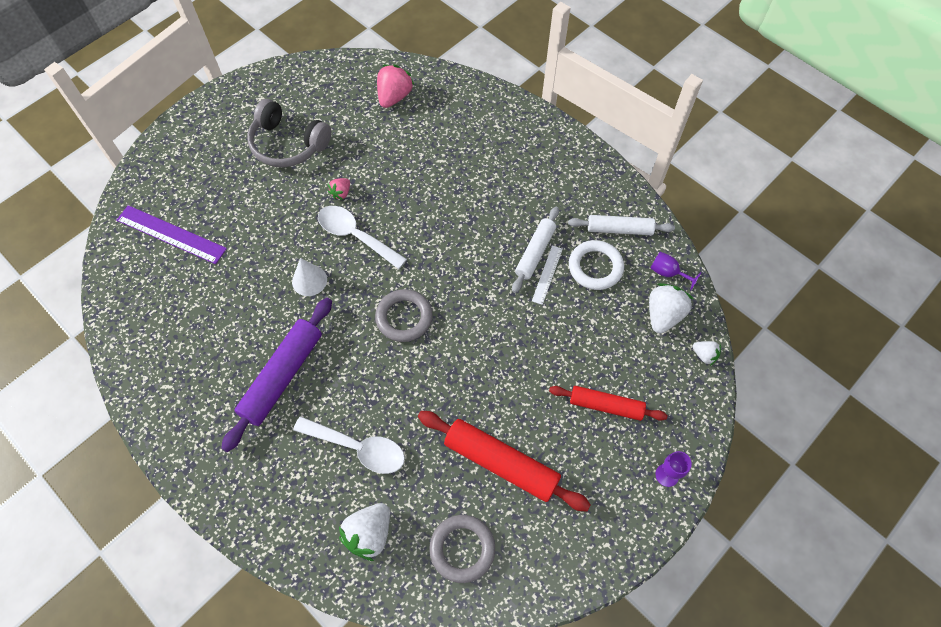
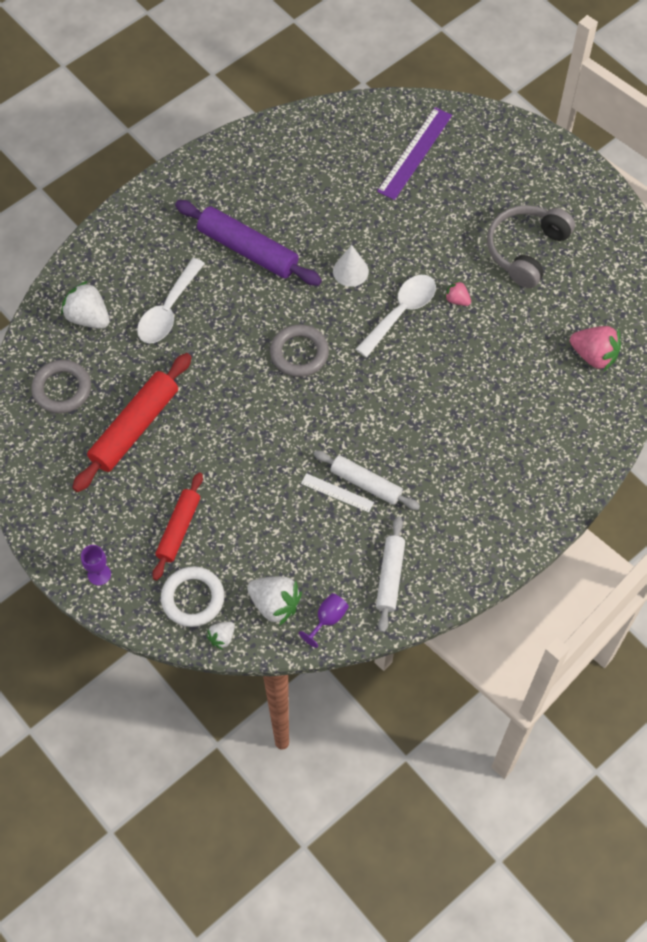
camera: 95 degrees right, 0 degrees up
white ring [569,240,624,290] -> white ring moved to [161,566,225,627]

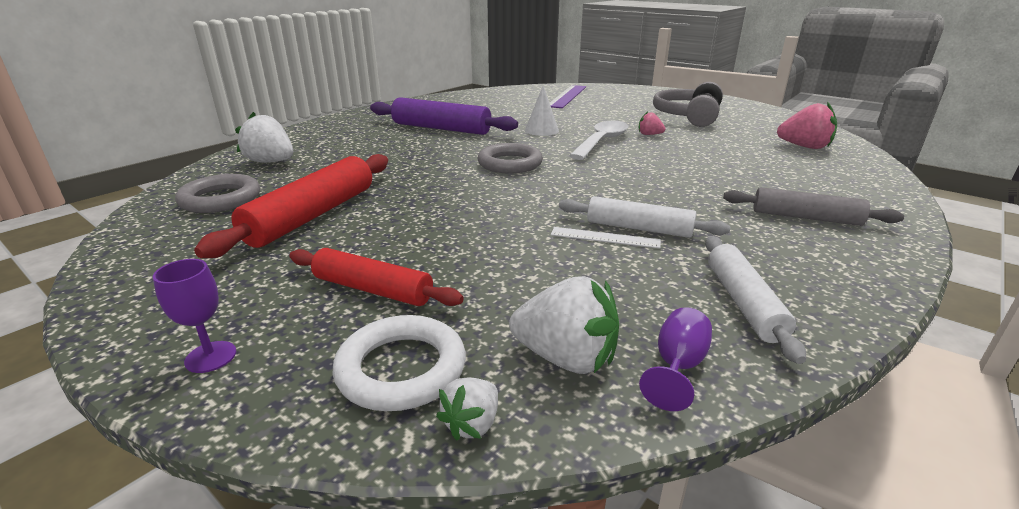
camera: 10 degrees left, 35 degrees down
white spoon [137,258,205,343] -> none
red rolling pin [152,472,203,580] -> red rolling pin turned 75 degrees counterclockwise [289,248,464,306]
none -> grey rolling pin [723,187,904,226]

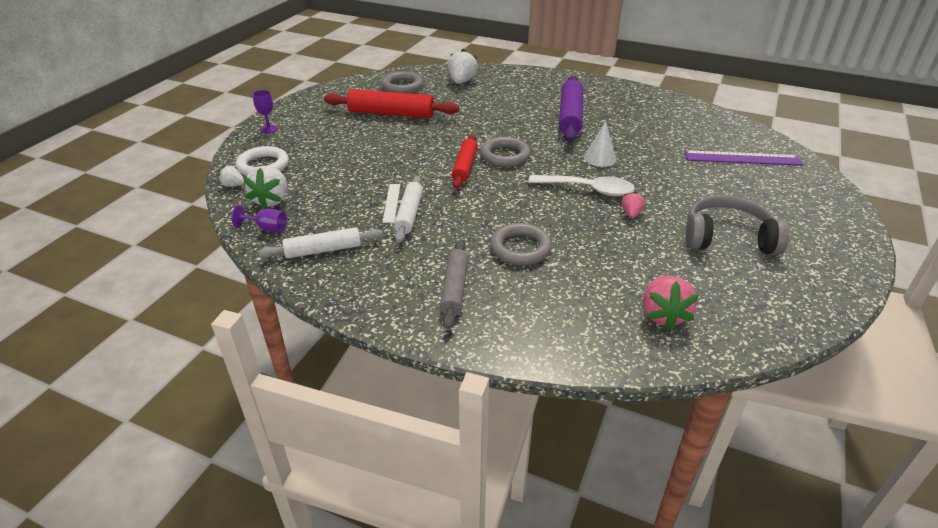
camera: 75 degrees right, 10 degrees up
red rolling pin [289,248,464,306] -> red rolling pin moved to [452,135,478,189]
none -> grey ring [490,223,552,265]

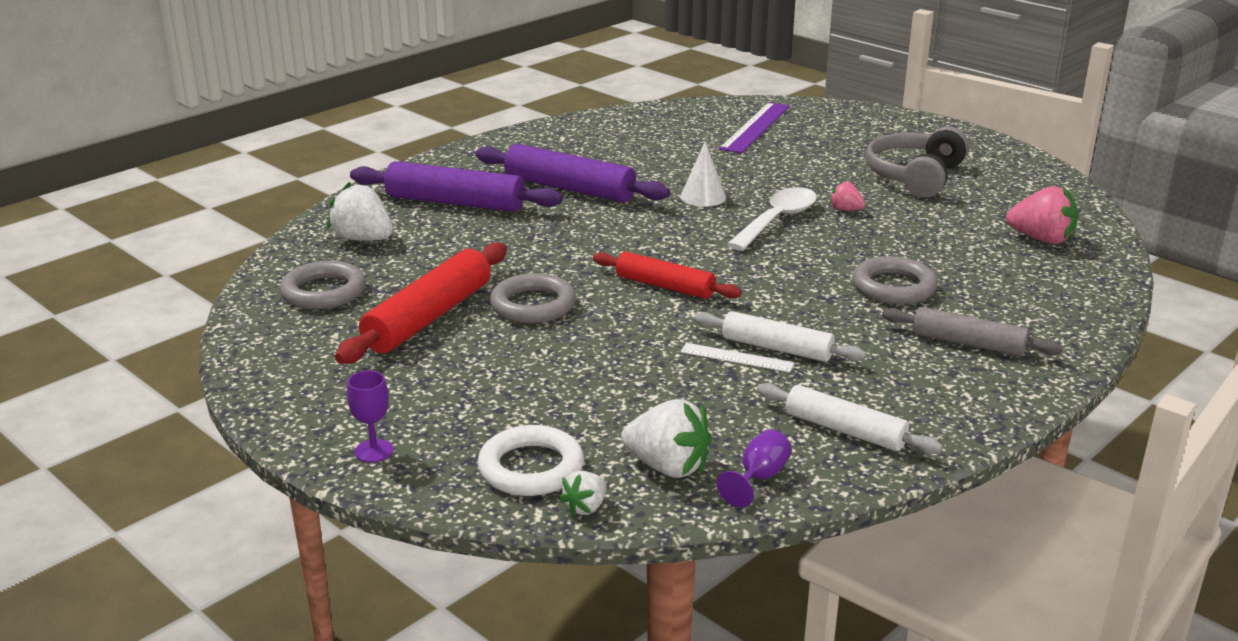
camera: 70 degrees left, 10 degrees down
white rolling pin [259,227,383,258] -> white rolling pin turned 60 degrees counterclockwise [757,383,943,454]
grey ring [480,137,530,167] -> grey ring moved to [490,273,576,323]
none -> purple rolling pin [350,161,563,212]

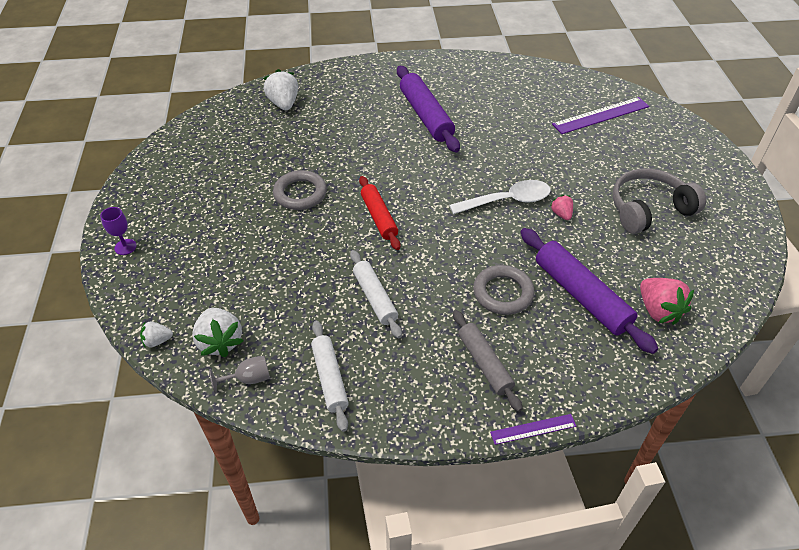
camera: 40 degrees right, 20 degrees up
grey ring [280,261,366,309] -> none
red rolling pin [335,243,507,364] -> none
purple rolling pin [350,161,563,212] -> purple rolling pin moved to [520,228,658,354]
white ring [478,425,584,496] -> none
white cone [680,142,726,207] -> none
white ruler [681,343,794,373] -> none
purple goblet [717,429,792,508] -> grey goblet [209,356,270,394]
none -> purple ruler [490,414,576,445]

